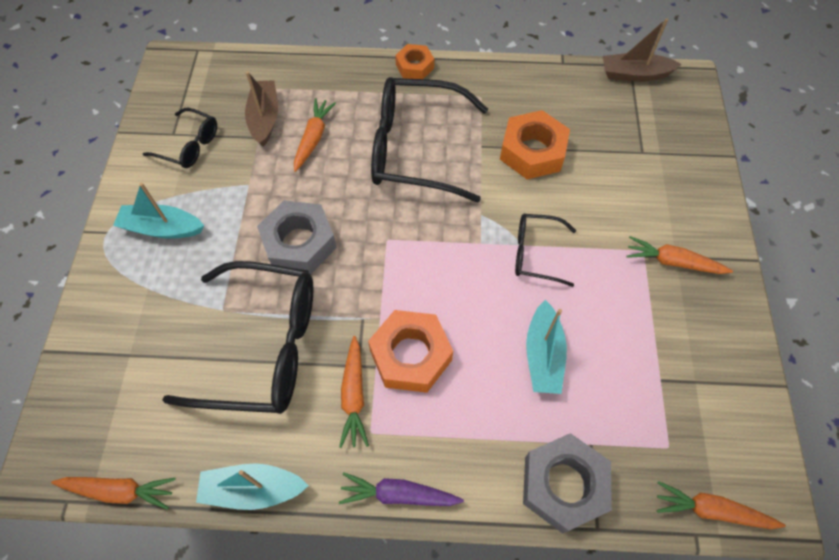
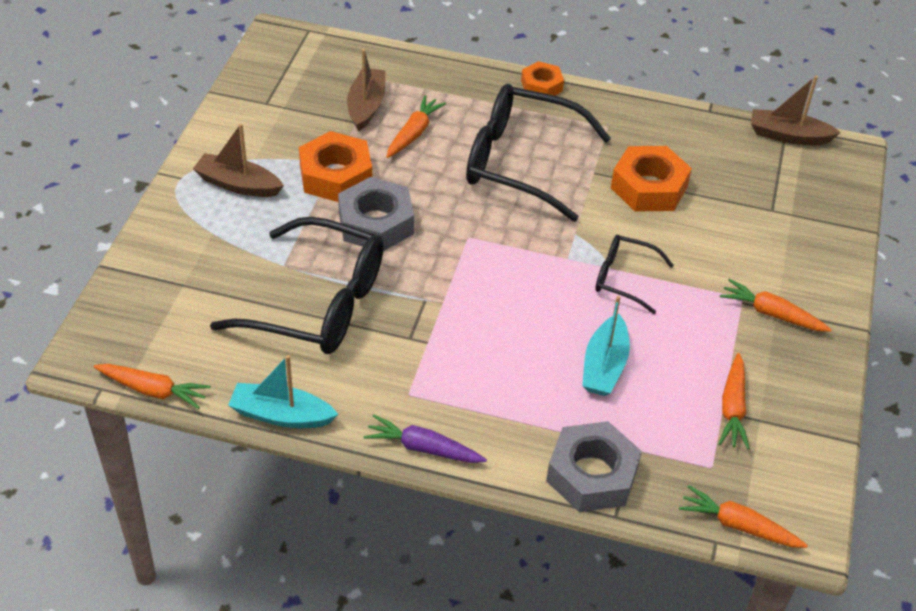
camera: 10 degrees right, 15 degrees down
turquoise boat [113,183,204,239] -> brown boat [193,123,284,197]
black glasses [143,108,217,168] -> none
orange carrot [339,336,369,448] -> orange carrot moved to [719,353,750,449]
orange nut [368,310,453,393] -> orange nut moved to [299,131,372,202]

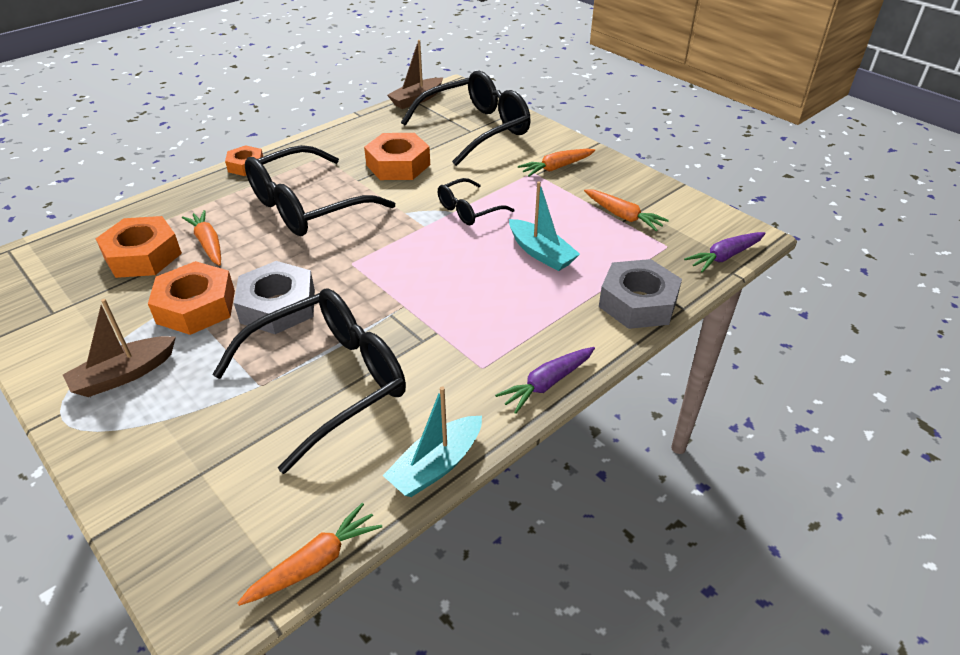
camera: 55 degrees left, 5 degrees down
brown boat [347,49,386,131] -> orange nut [96,216,182,278]
orange carrot [679,485,808,548] -> purple carrot [684,232,766,273]
none -> black glasses [401,71,531,166]

